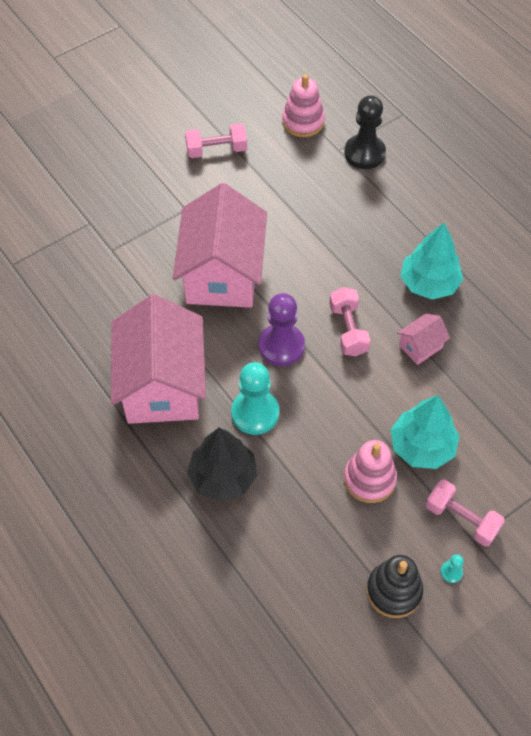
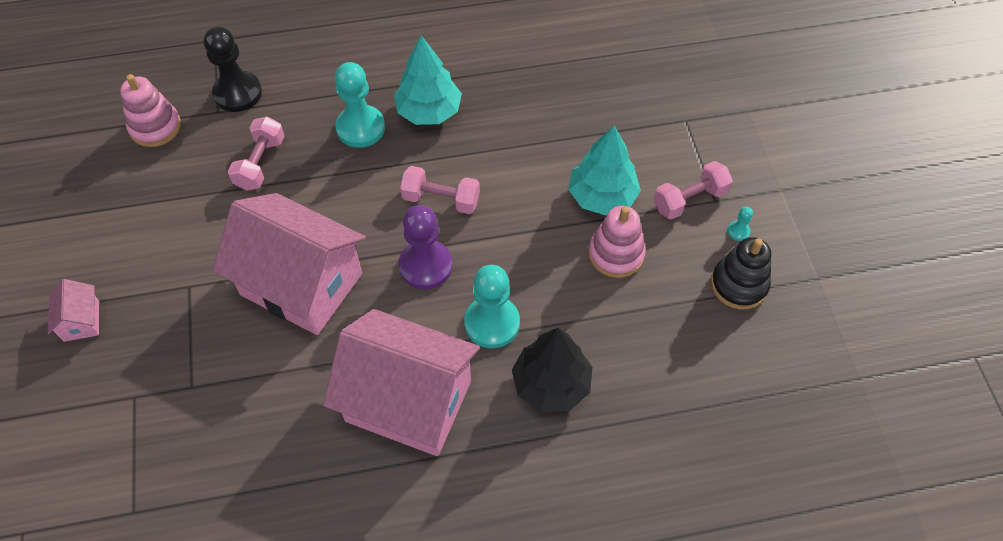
camera: 65 degrees left, 0 degrees up
pink dumbbell [185,123,247,158] -> pink dumbbell moved to [228,116,285,191]
pink house [397,314,450,365] -> pink house moved to [48,279,99,342]
none -> turquoise pawn [335,62,385,148]

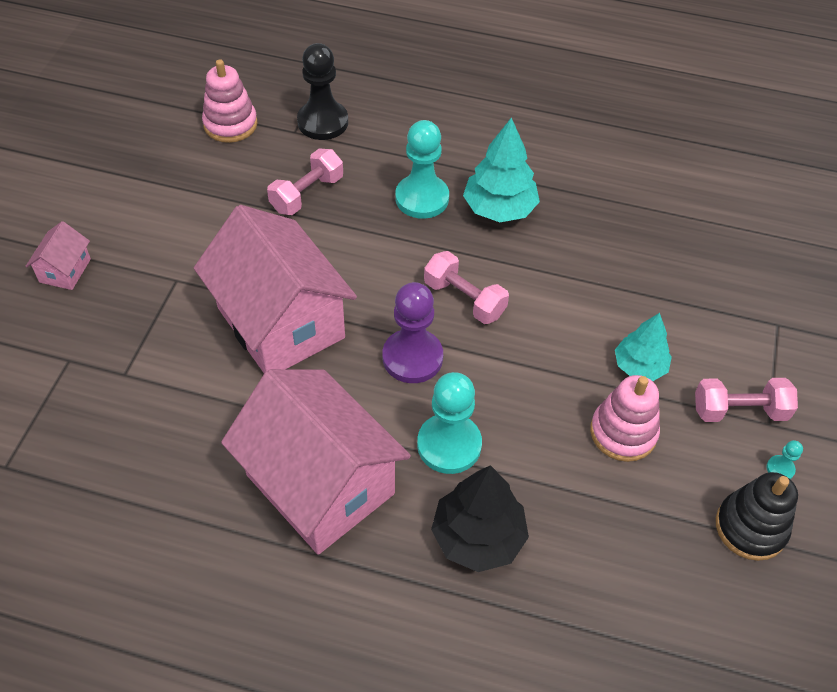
camera: 25 degrees right, 5 degrees down
turquoise tree [568,125,641,216] -> turquoise tree [615,313,672,381], size x0.67

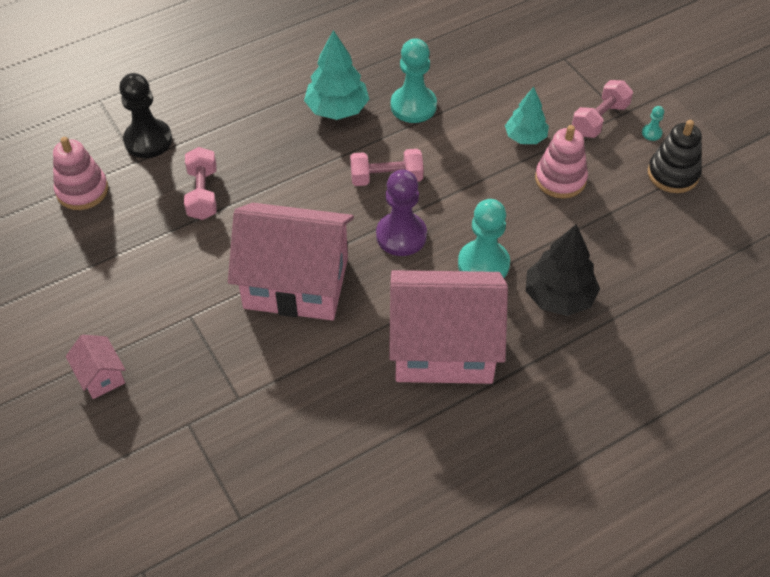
camera: 45 degrees left, 0 degrees up
turquoise pawn [395,120,449,219] -> turquoise pawn moved to [391,38,437,123]

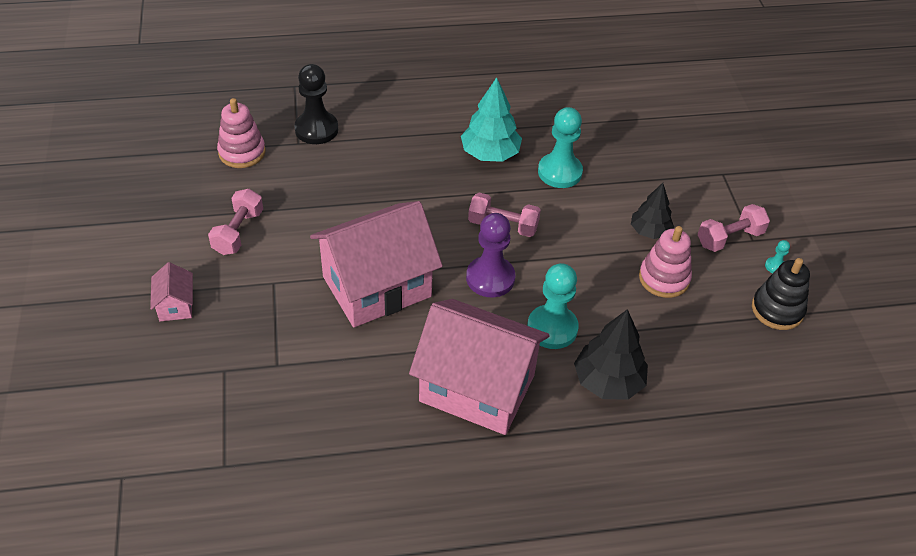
camera: 20 degrees right, 5 degrees down
pink dumbbell [184,147,217,220] -> pink dumbbell moved to [208,189,263,255]
pink house [228,203,354,320] -> pink house turned 60 degrees counterclockwise [310,201,443,327]
turquoise tree [505,87,549,144] -> black tree [631,183,674,239]

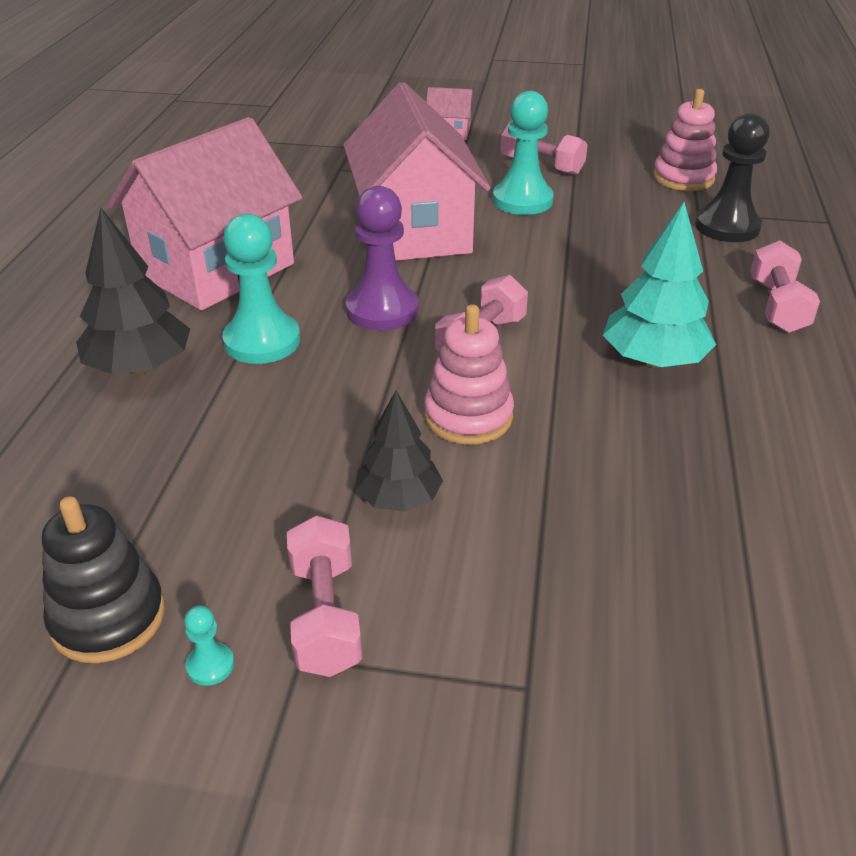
camera: 110 degrees right, 10 degrees down
turquoise pawn [538,107,583,188] -> turquoise pawn moved to [493,91,554,215]
pink stacking toy [639,226,692,298] -> pink stacking toy moved to [424,305,514,445]
none -> pink dumbbell [750,240,820,333]

